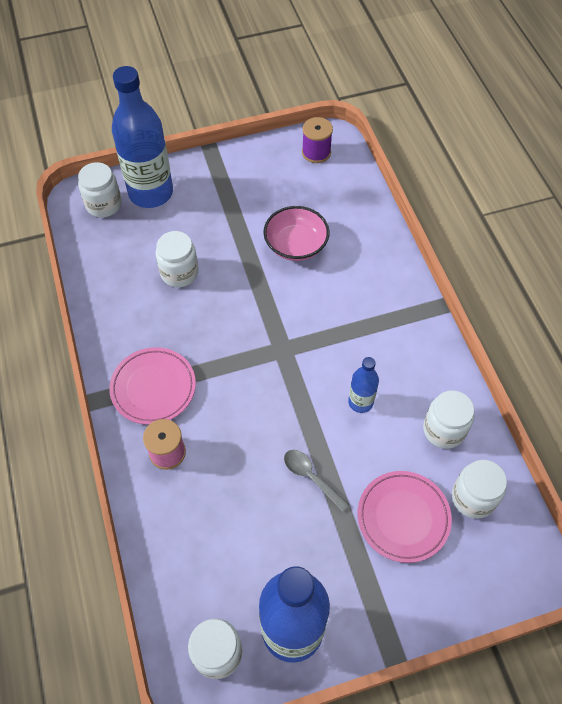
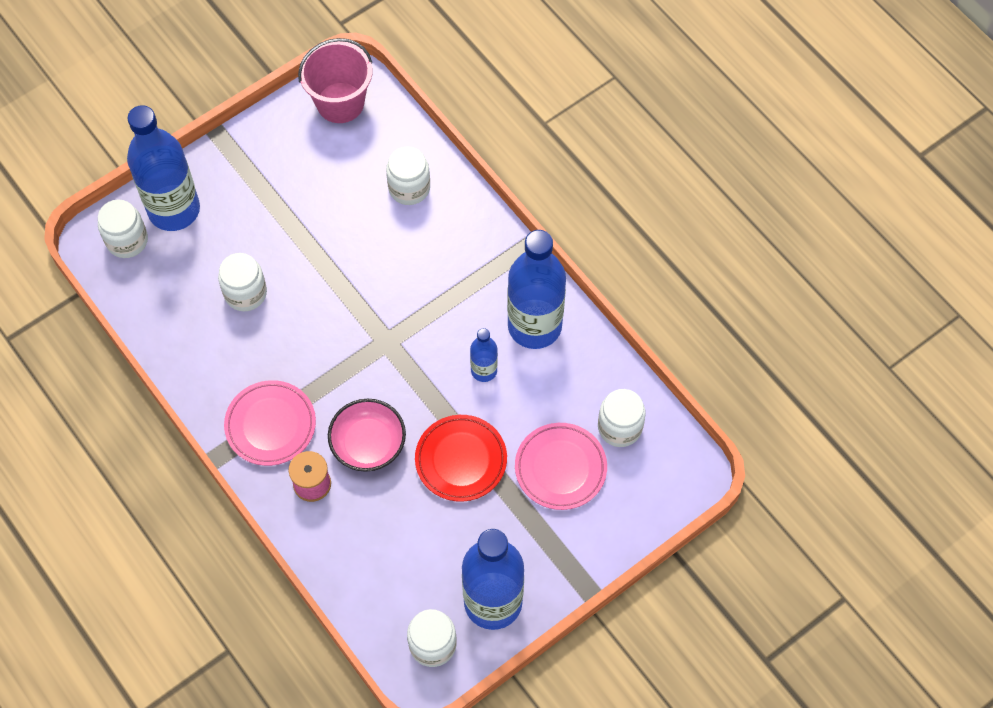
camera: 20 degrees left, 5 degrees up
pink bowl [263,206,329,261] -> pink bowl moved to [328,399,406,472]
grey spoon [284,450,349,512] -> red plate [415,415,507,502]
purple spool [302,117,333,163] -> pink bucket [298,38,372,123]
white jar [423,390,474,449] -> white jar moved to [386,146,430,205]
none -> blue bottle [507,230,566,349]

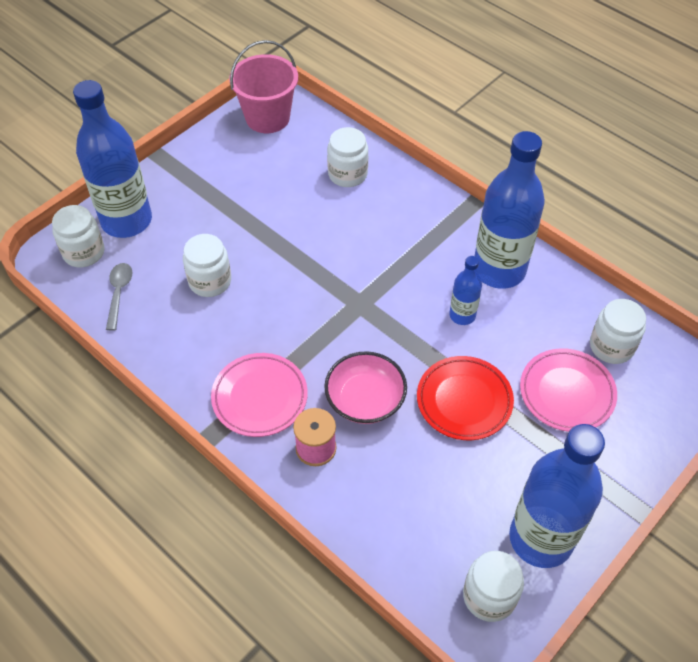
camera: 10 degrees left, 10 degrees down
none -> grey spoon [106,263,132,331]

